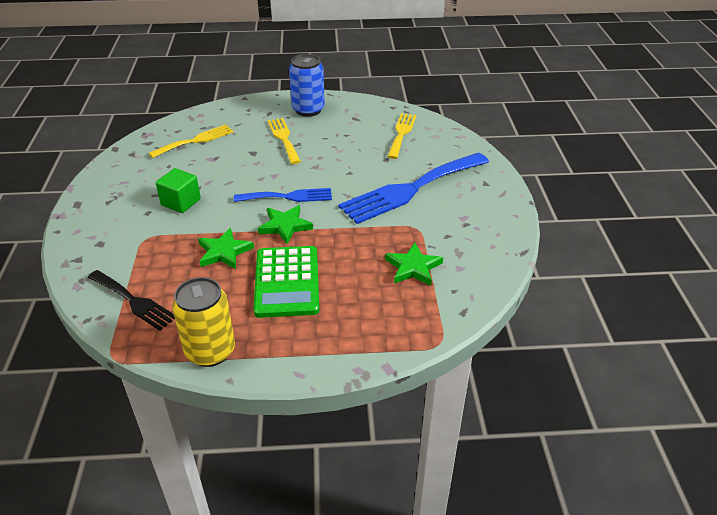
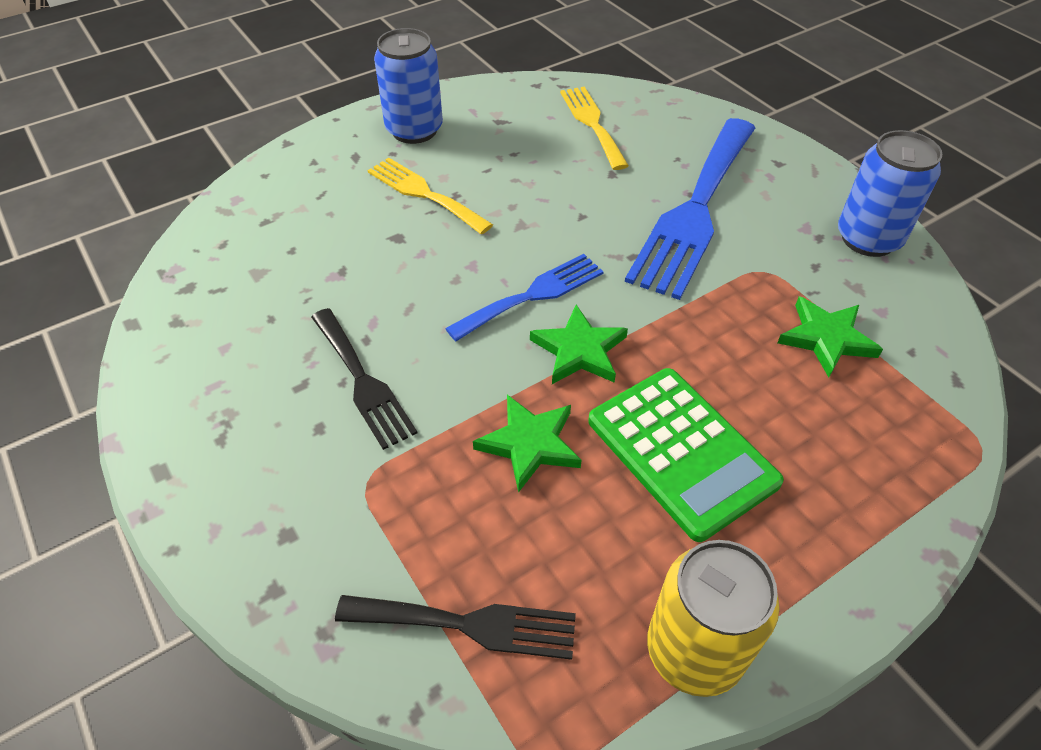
camera: 30 degrees left, 10 degrees up
yellow fork [149,124,234,158] -> none
green cube [156,168,201,213] -> black fork [311,308,418,450]
none -> blue can [838,130,942,257]

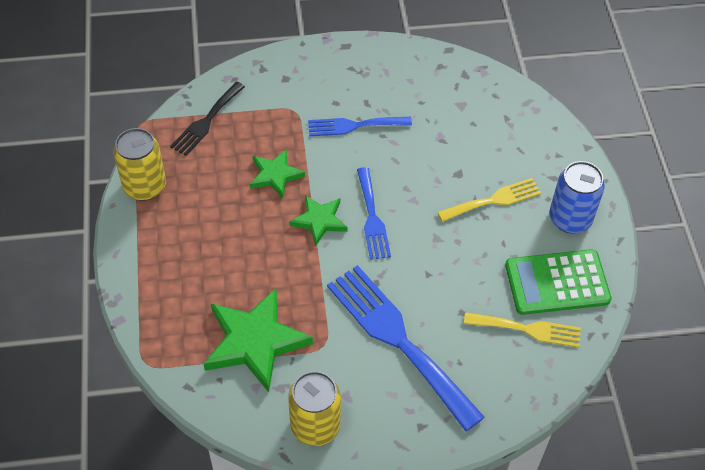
camera: 115 degrees right, 5 degrees up
black fork [311,308,418,450] -> blue fork [308,117,412,137]
green calculator [588,368,784,542] -> green calculator moved to [505,249,611,315]
green star [777,296,883,377] -> green star [204,288,313,392], size x1.76
blue can [838,130,942,257] -> yellow can [288,371,341,446]

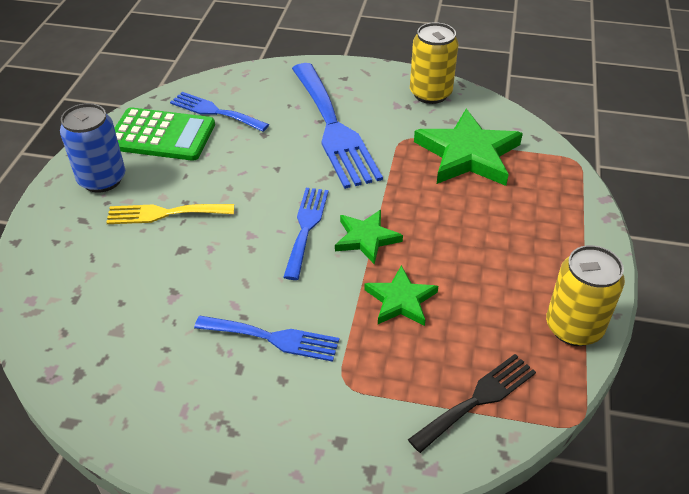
camera: 160 degrees left, 10 degrees down
yellow fork [464,312,581,348] -> blue fork [170,92,269,132]

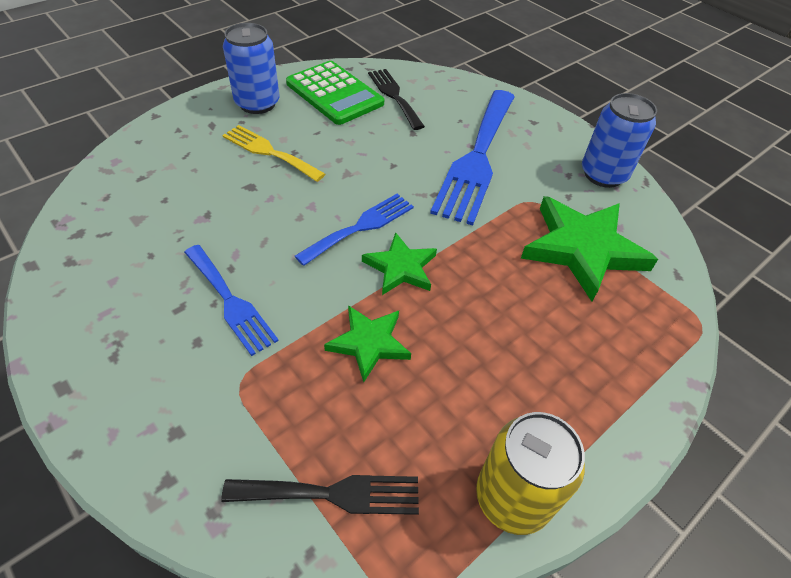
camera: 35 degrees right, 5 degrees up
blue fork [170,92,269,132] -> black fork [368,69,425,130]
yellow can [410,22,458,104] -> blue can [582,93,657,188]

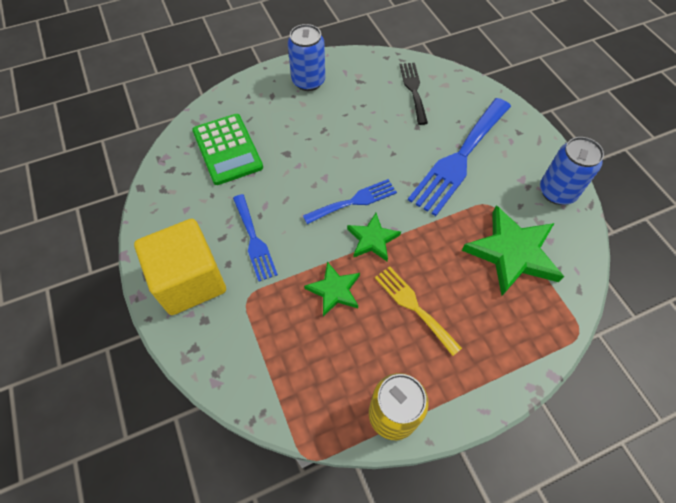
camera: 20 degrees right, 10 degrees up
black fork [221,475,419,515] -> none
yellow fork [222,125,325,182] -> yellow fork moved to [375,266,462,356]
green calculator [286,61,384,125] -> green calculator moved to [192,114,263,185]
none -> yellow cube [134,219,226,315]

